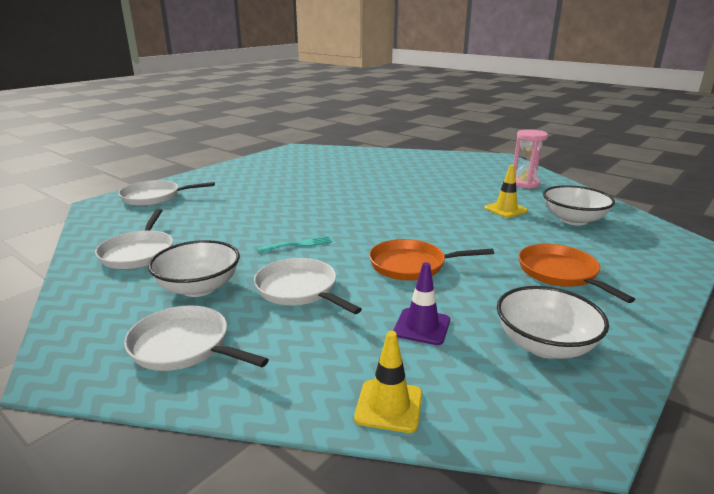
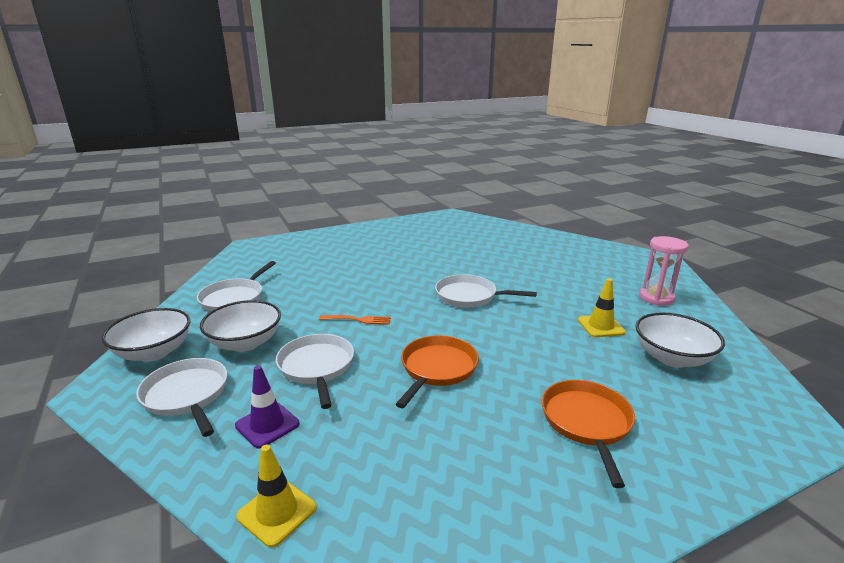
camera: 25 degrees right, 0 degrees up
white pan [118,180,215,206] -> white pan moved to [435,274,537,308]
turquoise fork [257,236,332,252] -> orange fork [319,315,391,325]
orange pan [369,239,494,281] -> orange pan turned 90 degrees clockwise [396,335,479,408]
purple traffic cone [393,262,450,345] -> purple traffic cone moved to [235,365,300,449]
white bowl [497,286,609,359] -> white bowl moved to [101,308,190,362]

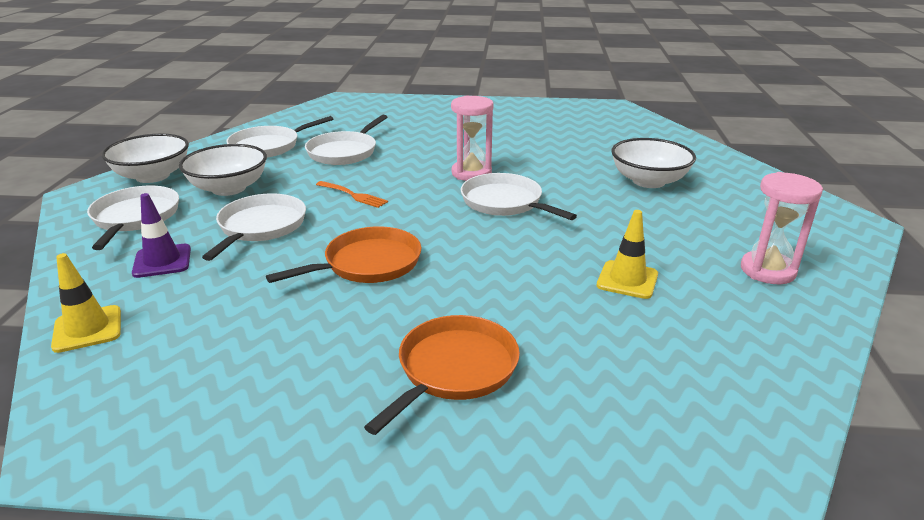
camera: 30 degrees right, 5 degrees up
white bowl [635,312,725,368] -> white bowl moved to [611,138,696,188]
none -> white pan [305,115,387,165]
none -> pink hourglass [451,95,493,181]

